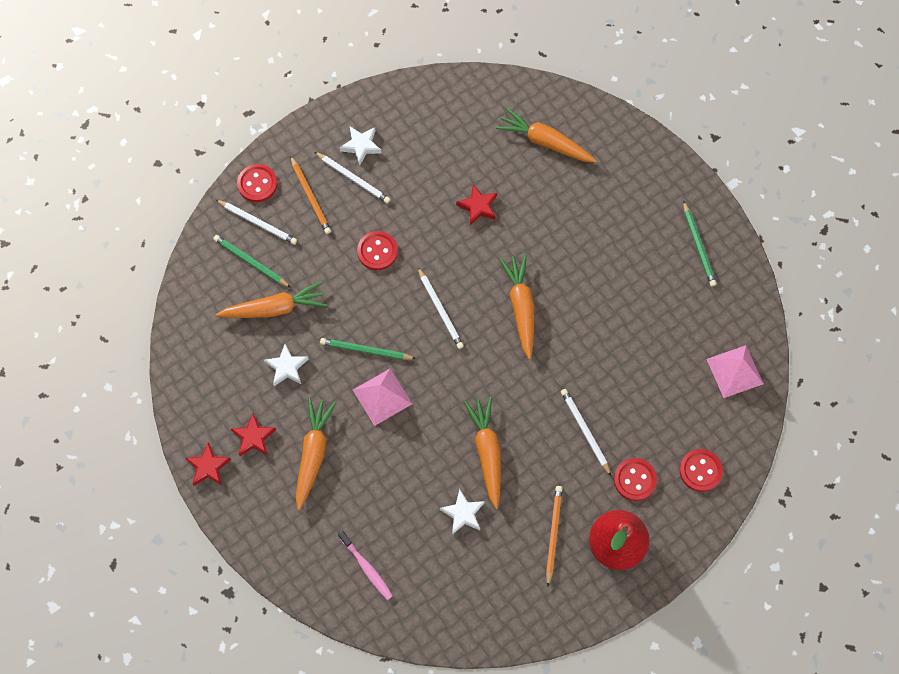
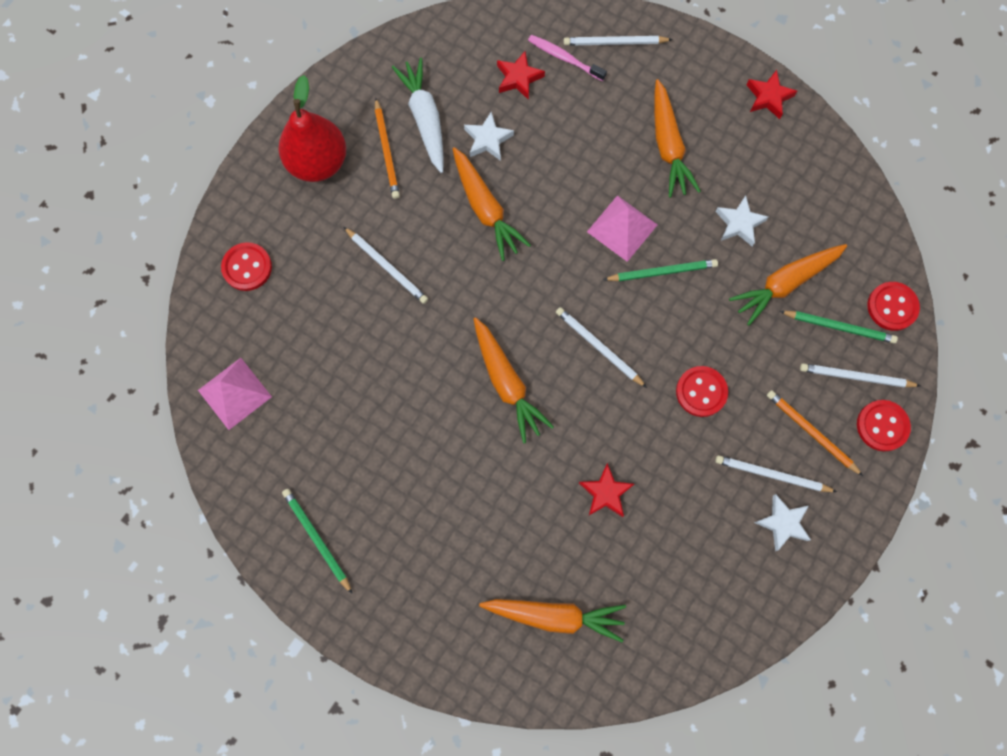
camera: 160 degrees right, 5 degrees up
red star [231,414,276,456] -> red star moved to [497,51,545,100]
red button [614,458,657,501] -> red button moved to [867,282,920,331]
none -> white carrot [392,58,444,173]
none -> white pencil [564,36,673,46]

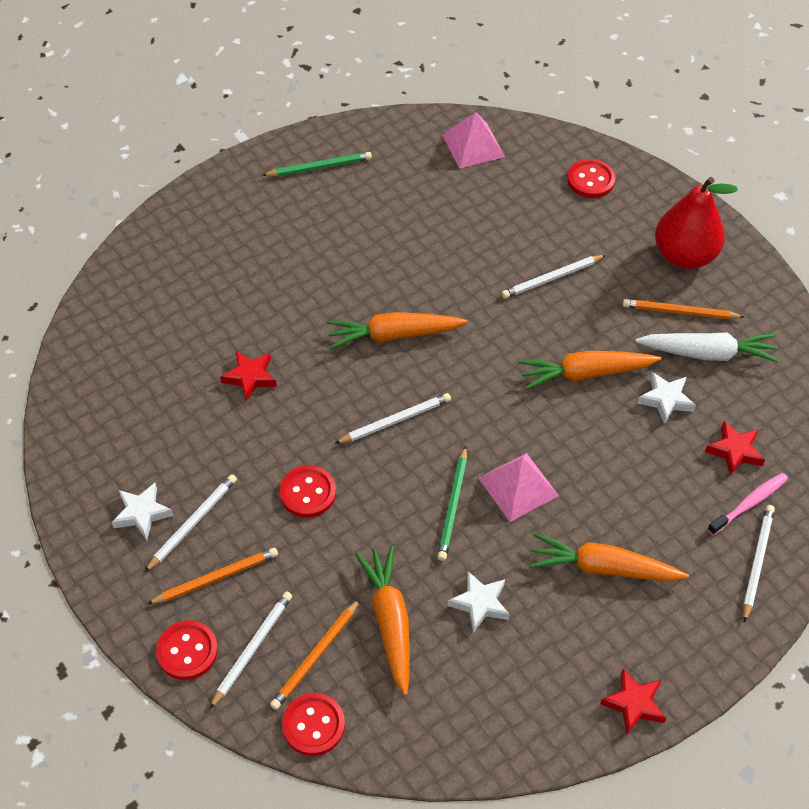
camera: 110 degrees right, 20 degrees down
orange carrot [479,599,626,642] -> none
green pencil [780,311,898,343] -> orange pencil [270,599,360,710]

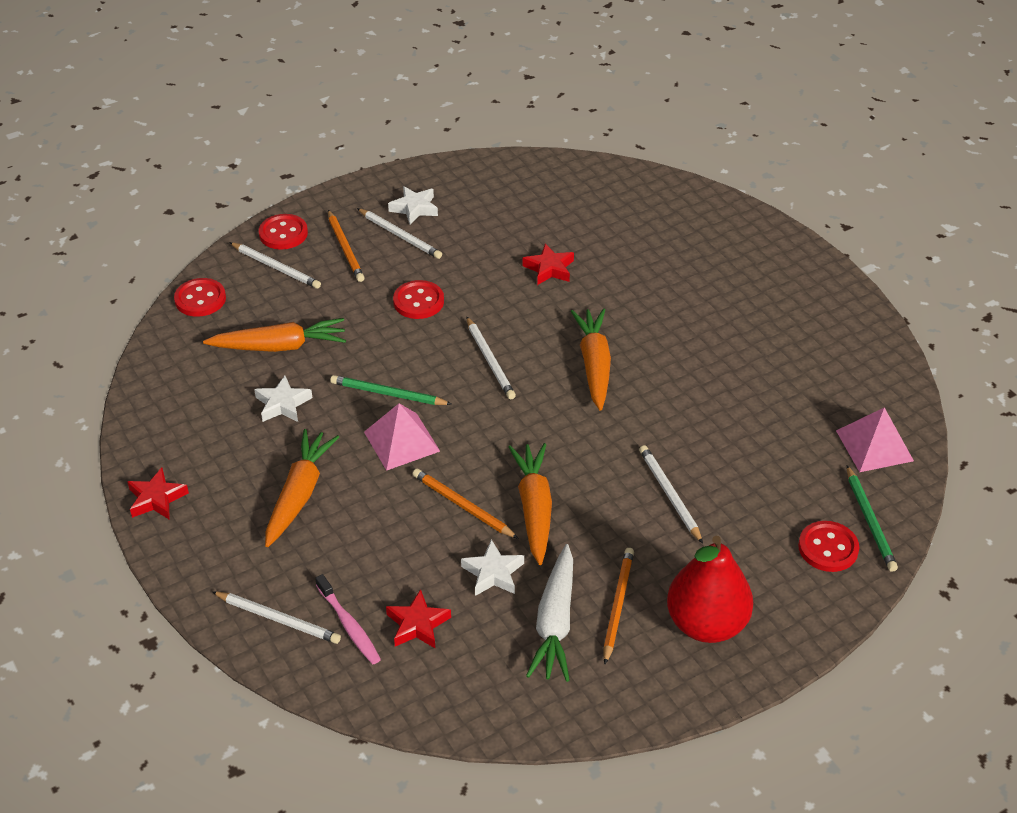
camera: 95 degrees right, 10 degrees down
green pencil [262,152,372,176] -> green pencil moved to [847,465,898,572]
orange pencil [270,599,360,710] -> orange pencil moved to [413,469,519,539]

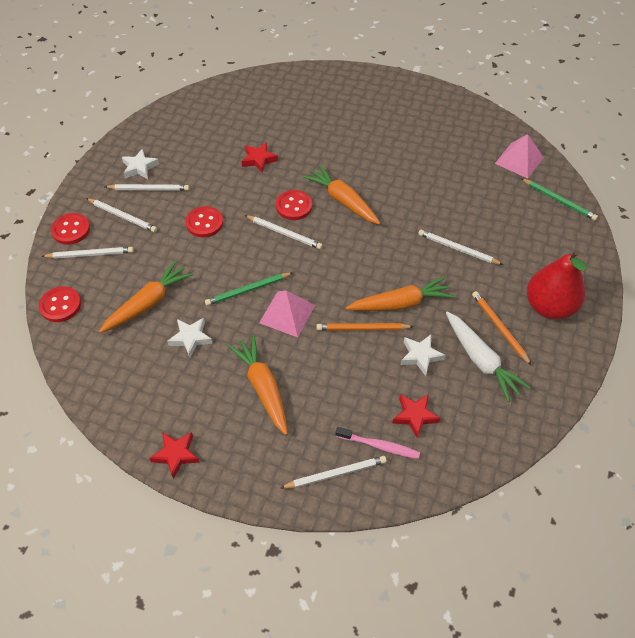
camera: 40 degrees left, 10 degrees up
orange pencil [328,210,365,282] -> white pencil [86,198,157,232]
orange carrot [508,443,552,565] -> orange carrot turned 120 degrees clockwise [346,276,455,311]
red button [798,521,859,572] -> red button moved to [276,190,312,220]

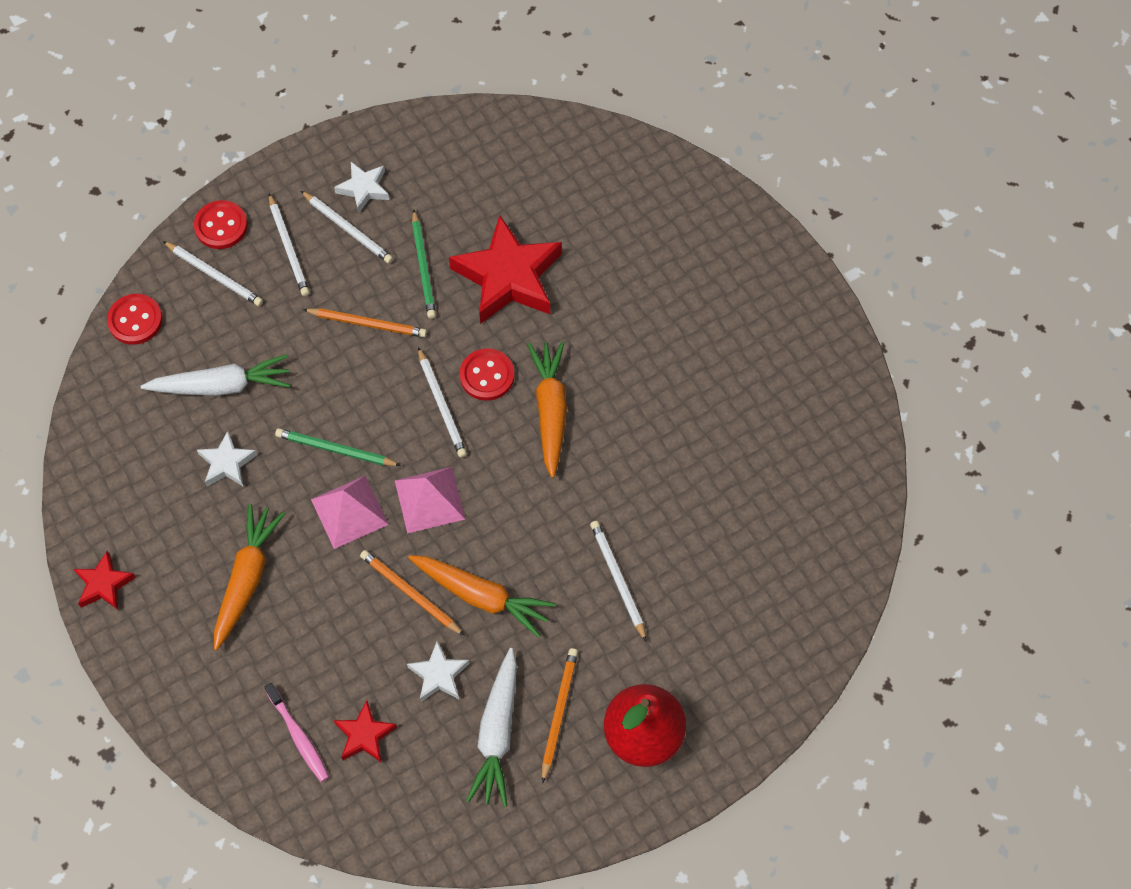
camera: 40 degrees right, 10 degrees up
orange carrot [99,260,193,333] -> white carrot [141,354,290,396]
red button [186,206,223,237] -> orange pencil [303,308,427,338]
red star [241,142,278,173] -> red star [449,215,562,324], size x2.02
white pencil [281,456,387,489] -> none
pink pyramid [495,134,544,179] -> pink pyramid moved to [395,467,465,534]
green pencil [521,178,598,221] -> green pencil moved to [412,209,436,319]

